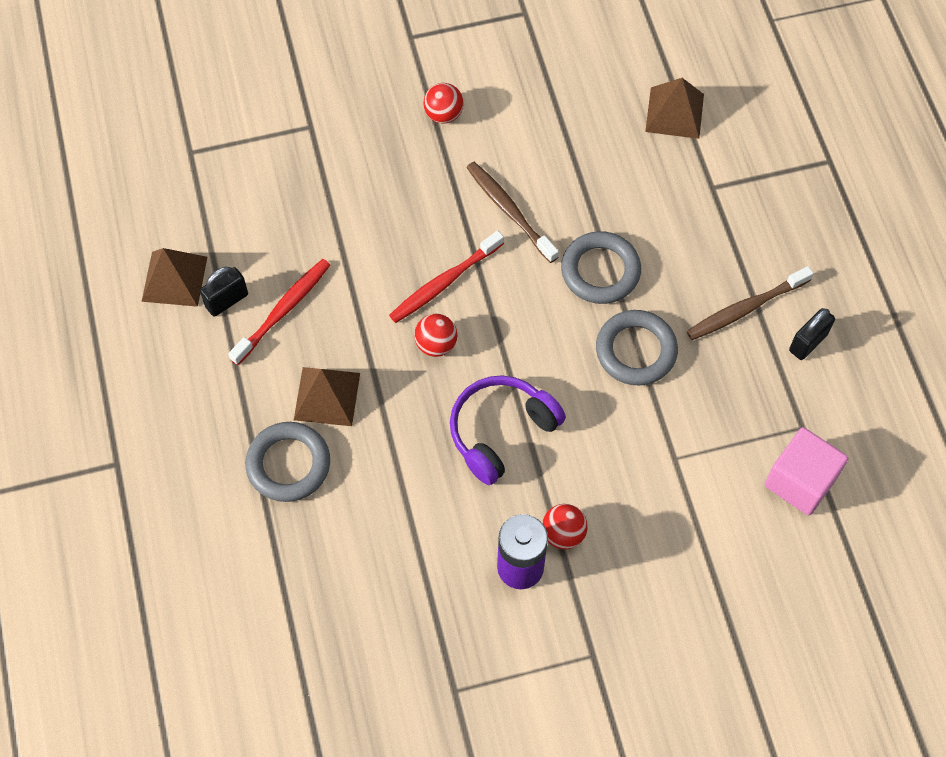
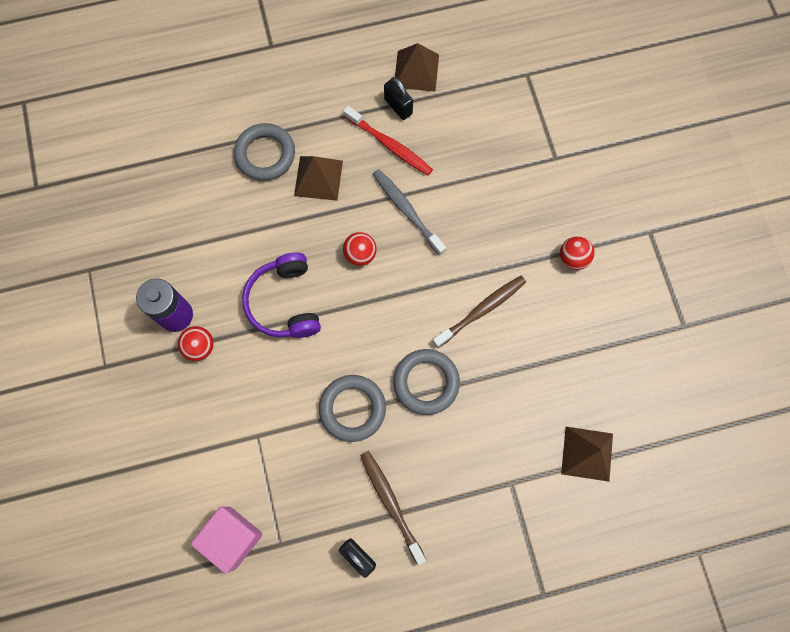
camera: 90 degrees right, 10 degrees up
red toothbrush [389,231,504,323] -> none
purple headphones [450,375,566,485] -> purple headphones turned 150 degrees counterclockwise [242,253,321,338]
none -> grey toothbrush [373,169,446,255]

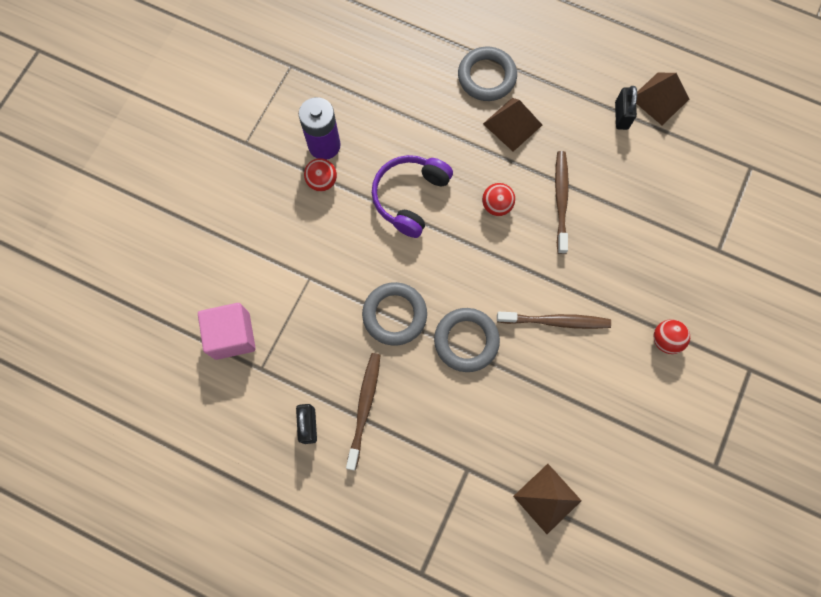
camera: 40 degrees right, 0 degrees up
red toothbrush [344,106,433,175] -> none
grey toothbrush [373,169,446,255] -> brown toothbrush [555,151,569,254]

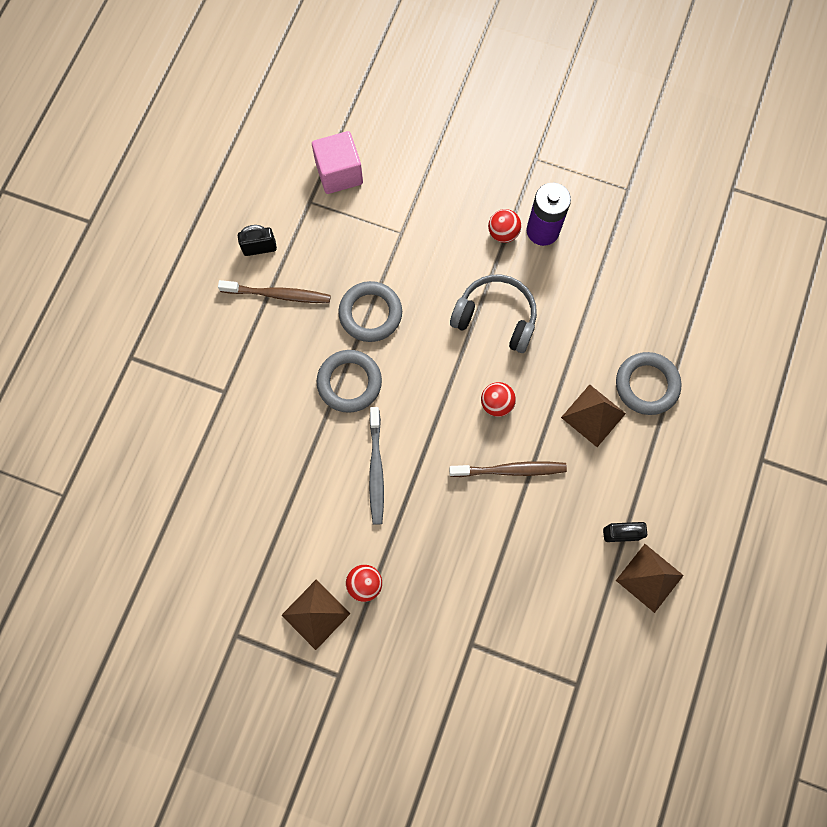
camera: 85 degrees right, 0 degrees up
purple headphones [372,155,453,238] -> grey headphones [450,275,537,353]
brown toothbrush [497,312,611,329] -> grey toothbrush [369,407,384,525]
brown pyramid [513,464,582,534] -> brown pyramid moved to [281,580,351,650]

